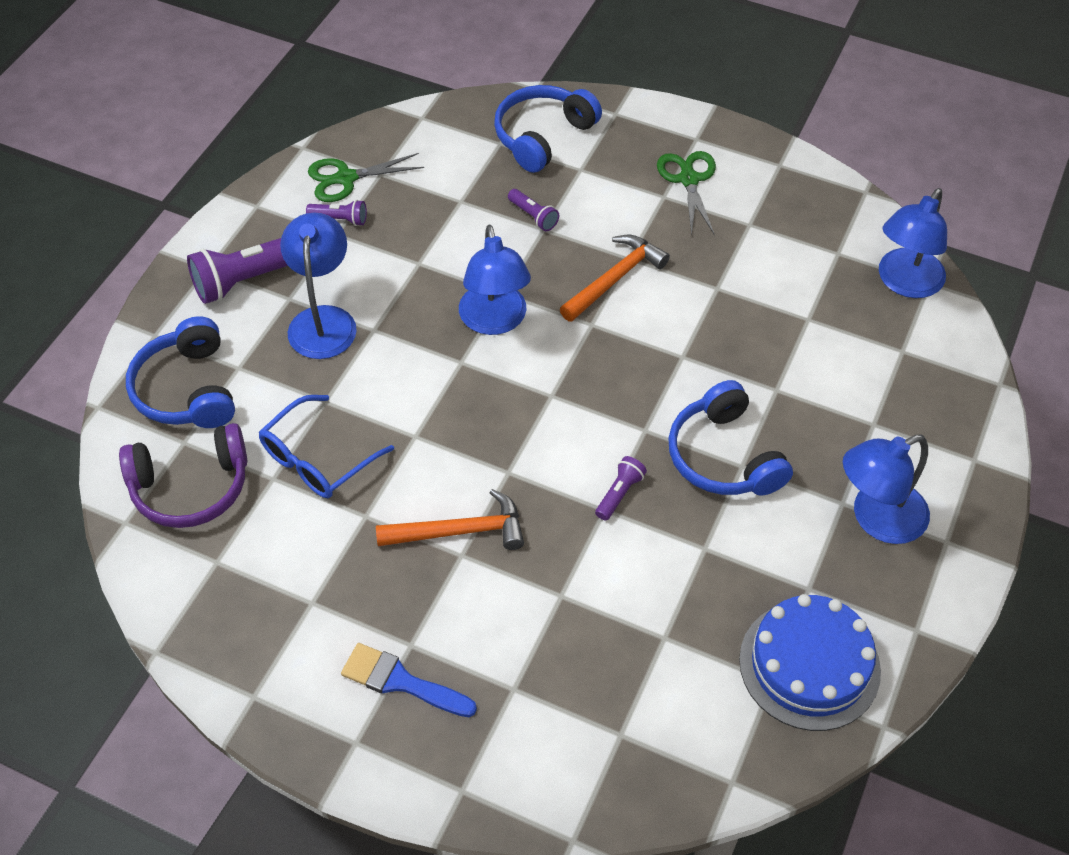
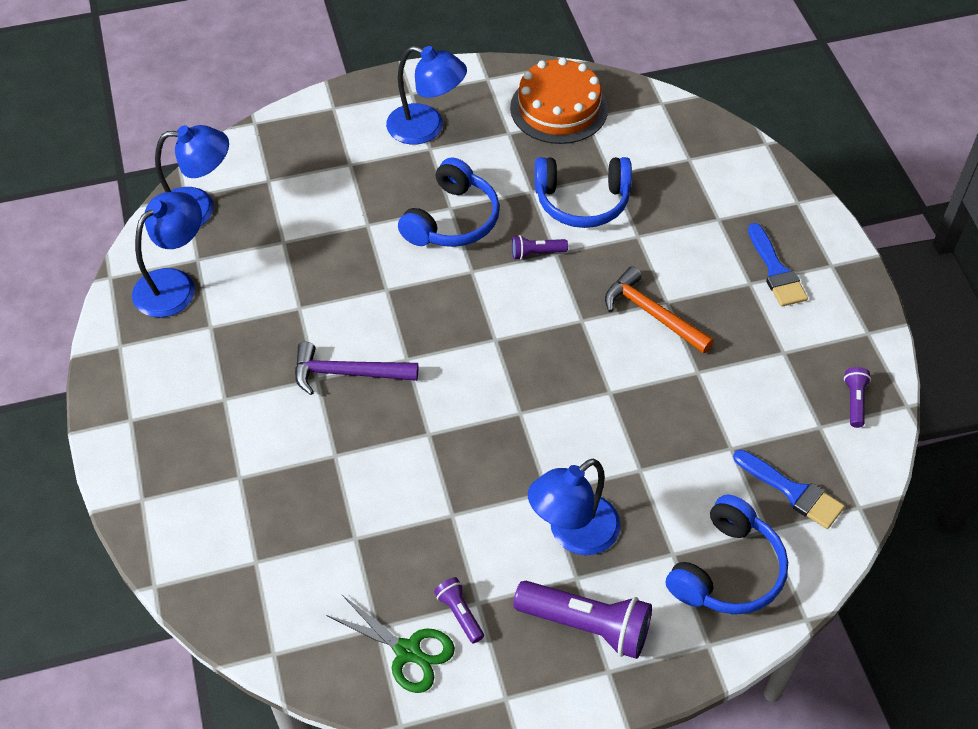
camera: 130 degrees left, 0 degrees up
purple headphones [119,423,247,528] -> blue brush [733,450,845,529]
blue glasses [259,395,394,498] -> none
blue lamp [459,225,531,335] -> blue lamp moved to [132,192,202,317]
blue headphones [494,85,602,173] -> blue headphones moved to [535,157,632,228]
purple flashlight [508,189,559,231] -> purple flashlight moved to [844,367,871,428]
orange hammer [560,235,670,322] -> purple hammer [295,342,418,395]
green scissors [657,151,716,236] -> none
blue cake [739,594,881,731] -> orange cake [510,57,608,144]

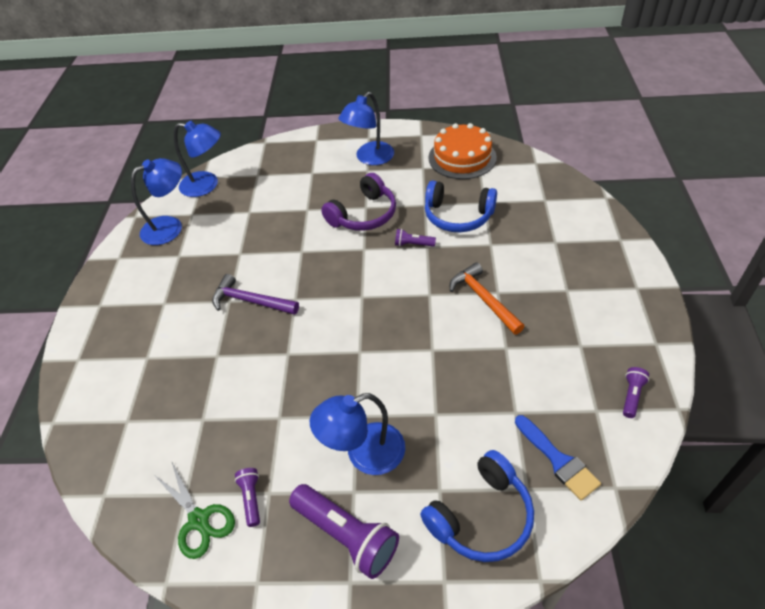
camera: 20 degrees right, 5 degrees down
blue lamp [386,46,467,144] -> blue lamp turned 90 degrees clockwise [338,92,394,165]
blue headphones [398,158,500,247] -> purple headphones [321,173,396,231]
blue brush [748,223,808,307] -> none

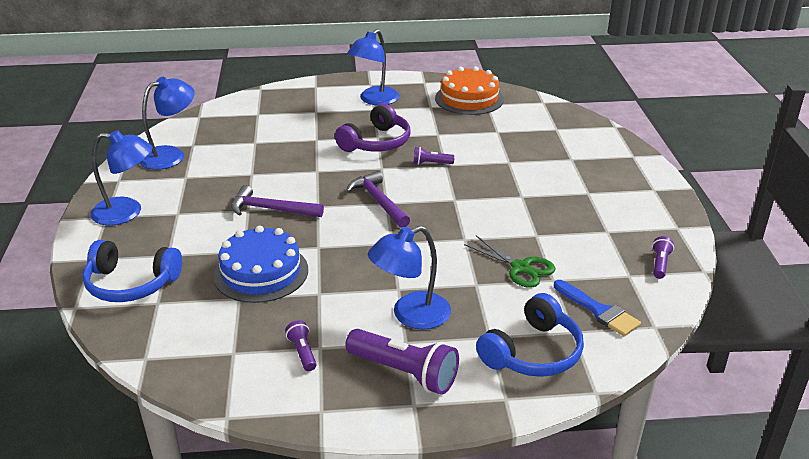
camera: 10 degrees left, 15 degrees down
green scissors [154,463,235,559] -> green scissors moved to [464,236,556,288]
blue lamp [174,121,221,197] -> blue lamp moved to [90,130,153,225]
blue headphones [425,181,497,232] -> blue headphones moved to [83,240,182,302]
orange hammer [450,262,525,335] -> none
none -> blue cake [213,226,308,303]
none -> purple hammer [346,171,410,228]

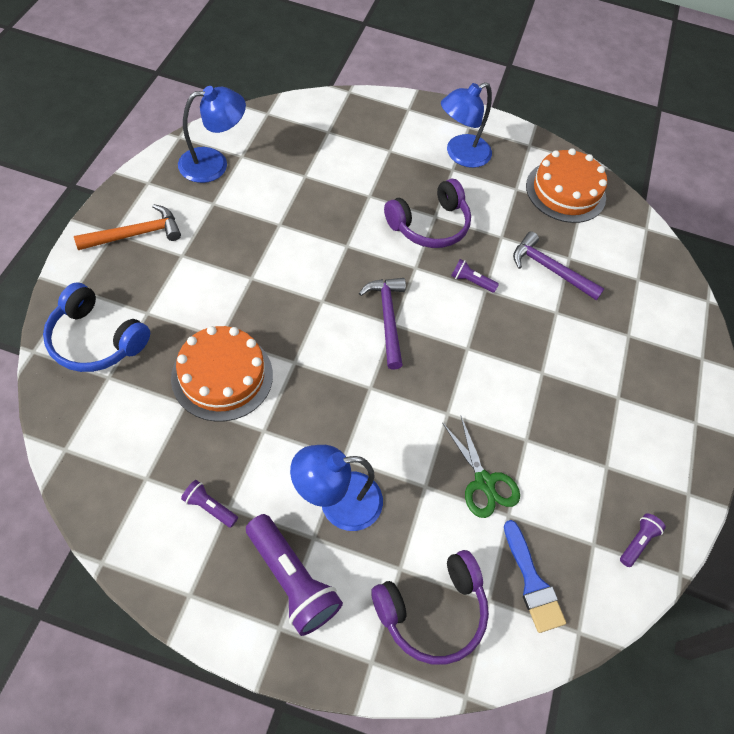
camera: 15 degrees right, 25 degrees up
blue lamp [90,130,153,225] -> orange hammer [74,204,181,250]
blue cake [213,226,308,303] -> orange cake [171,326,273,422]
purple hammer [231,185,324,217] -> purple hammer moved to [513,232,605,300]
purple flashlight [285,320,316,371] -> purple flashlight turned 60 degrees counterclockwise [181,480,238,528]
blue headphones [476,293,584,377] -> purple headphones [371,550,489,665]

